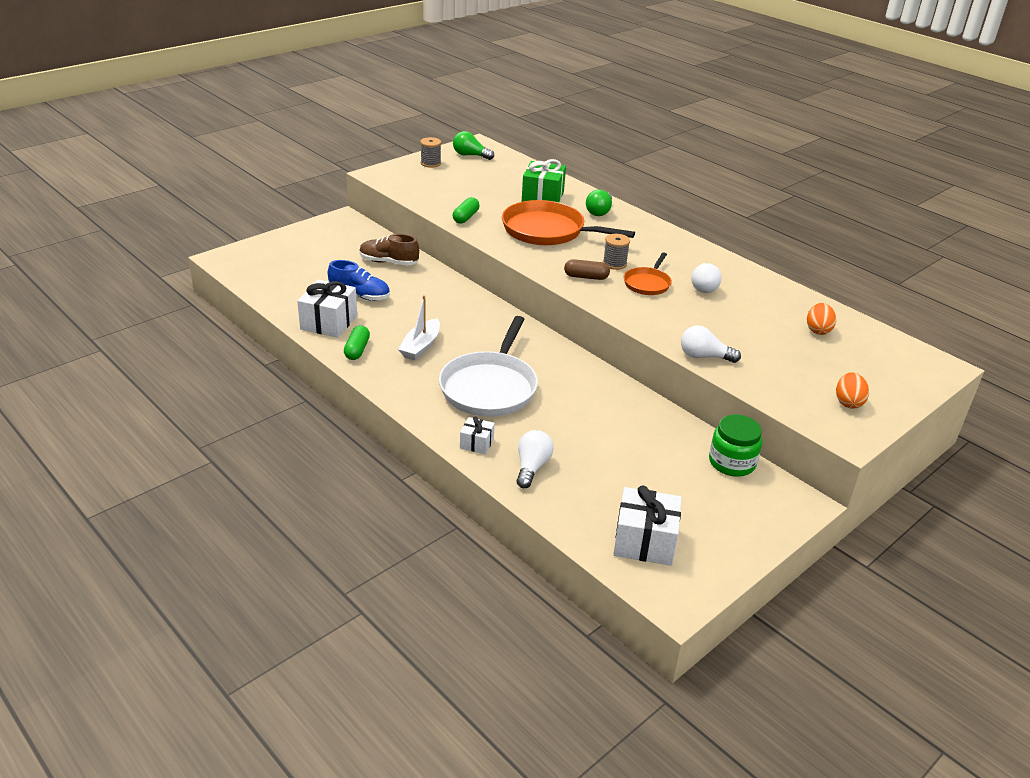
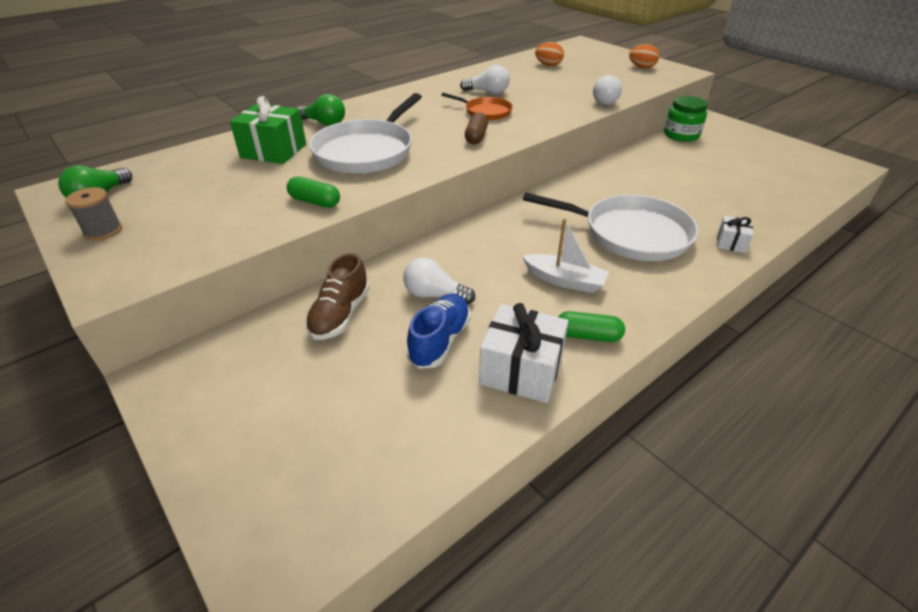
camera: 85 degrees left, 5 degrees up
orange pan [502,200,635,245] -> white pan [309,93,422,174]
white light bulb [516,430,554,488] -> white light bulb moved to [403,258,475,305]
grey spool [603,234,630,270] -> none
white gift [613,485,682,566] -> none

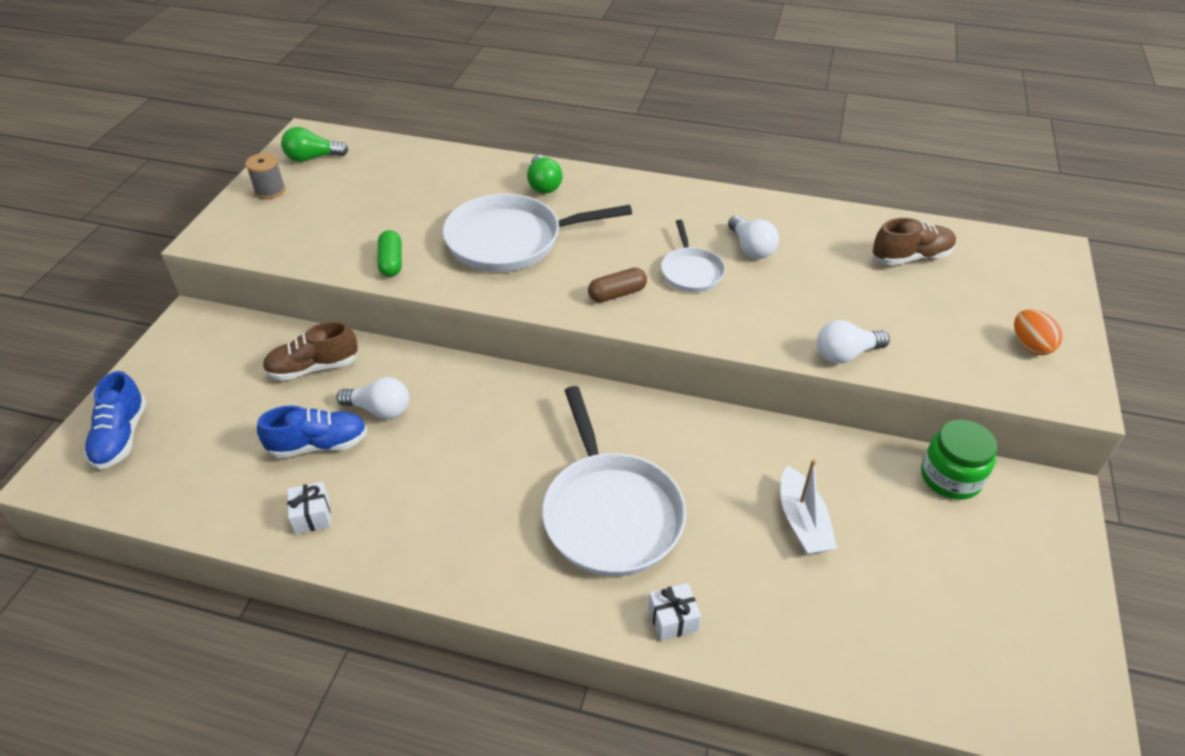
camera: 55 degrees right, 5 degrees up
green gift [230,96,306,164] -> none
white light bulb [403,258,475,305] -> white light bulb turned 120 degrees clockwise [336,377,409,419]
orange pan [441,93,513,120] -> white pan [661,220,725,292]
white gift [479,303,569,403] -> white gift [287,482,331,534], size x0.53
white boat [522,218,609,293] -> white boat moved to [780,459,837,554]
orange egg [535,42,564,66] -> brown shoe [873,218,956,265]
green capsule [558,311,625,342] -> none
none -> blue shoe [84,371,147,469]

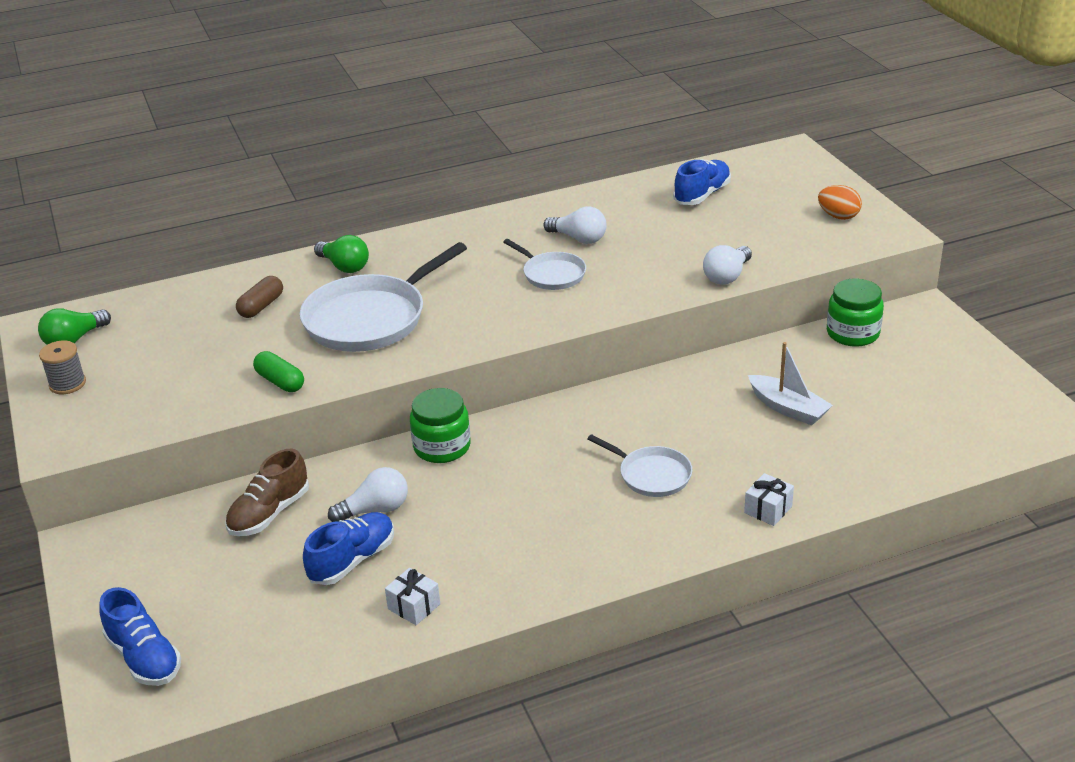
camera: 35 degrees left, 10 degrees down
white pan [542,386,686,576] -> white pan [588,434,693,497], size x0.53
brown capsule [588,268,647,303] -> brown capsule moved to [236,276,283,318]
brown shoe [873,218,956,265] -> blue shoe [673,159,731,205]
none -> green jar [410,388,471,463]

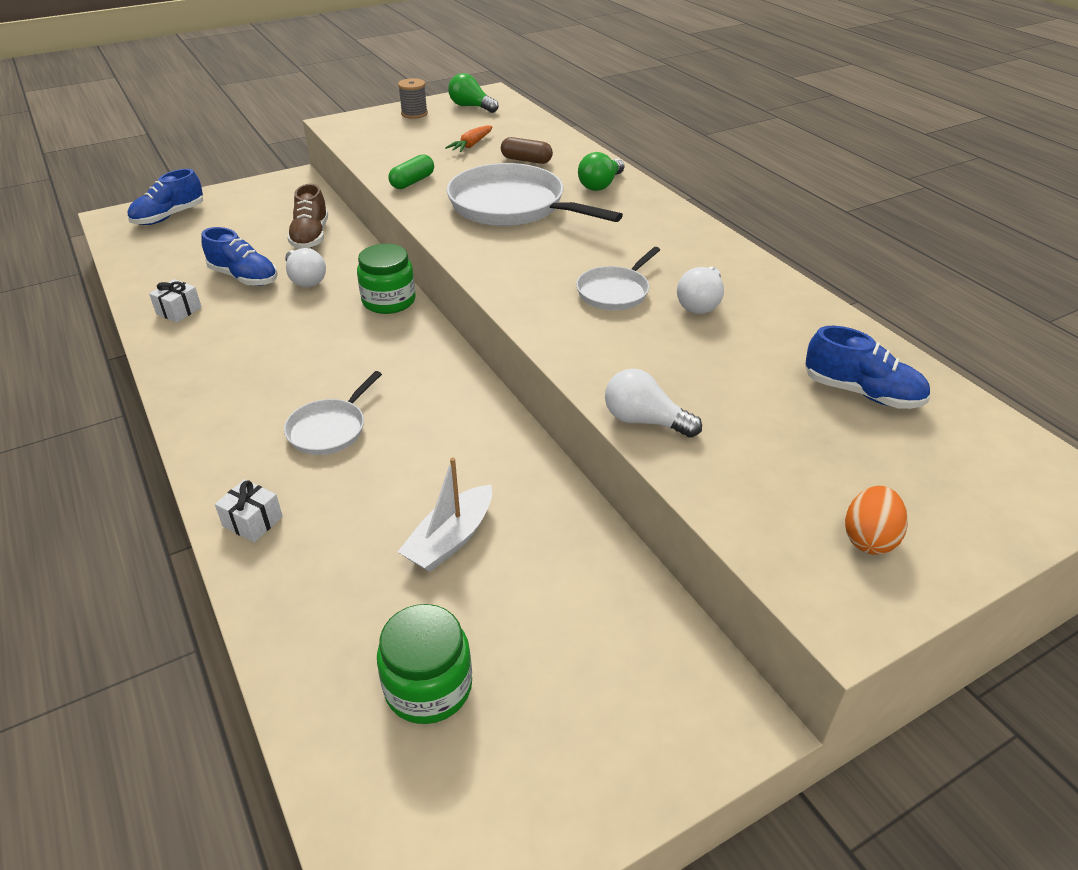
camera: 80 degrees right, 5 degrees up
brown shoe [225,448,309,536] -> brown shoe turned 120 degrees counterclockwise [287,184,328,249]
green jar [827,279,884,347] -> green jar moved to [377,604,472,724]
none -> orange carrot [445,125,492,152]

